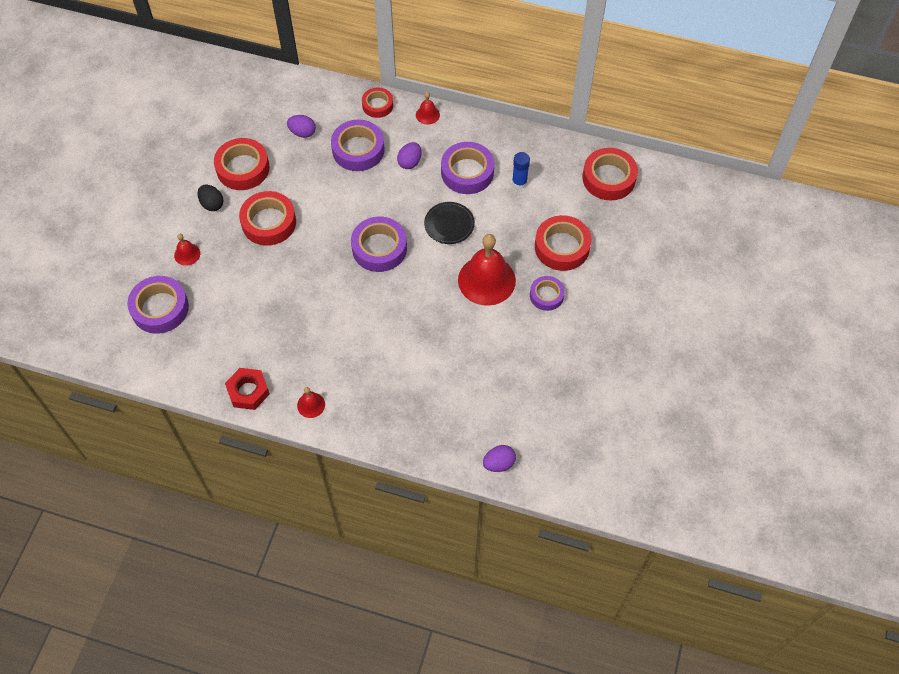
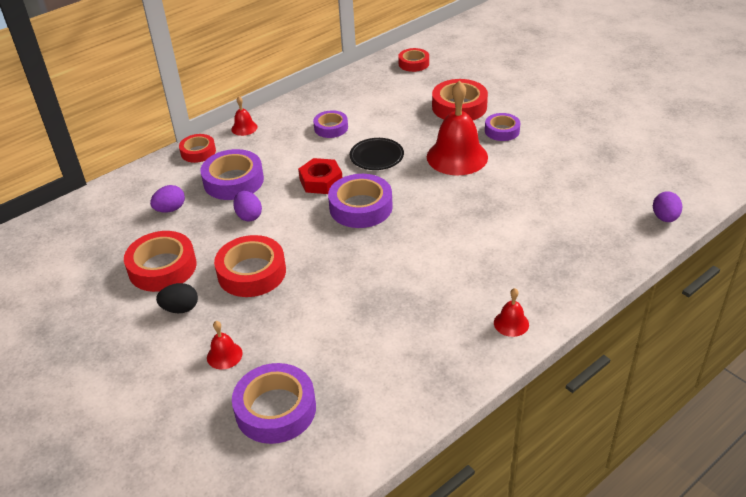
camera: 55 degrees left, 20 degrees down
red nut [225,368,270,410] -> red nut moved to [298,158,342,194]
purple egg [397,142,422,169] -> purple egg moved to [233,191,262,221]
purple tape [441,142,494,194] -> purple tape [313,110,348,138], size x0.61
blue glue stick [512,152,530,189] -> none
red tape [582,148,638,201] -> red tape [398,48,429,72], size x0.61

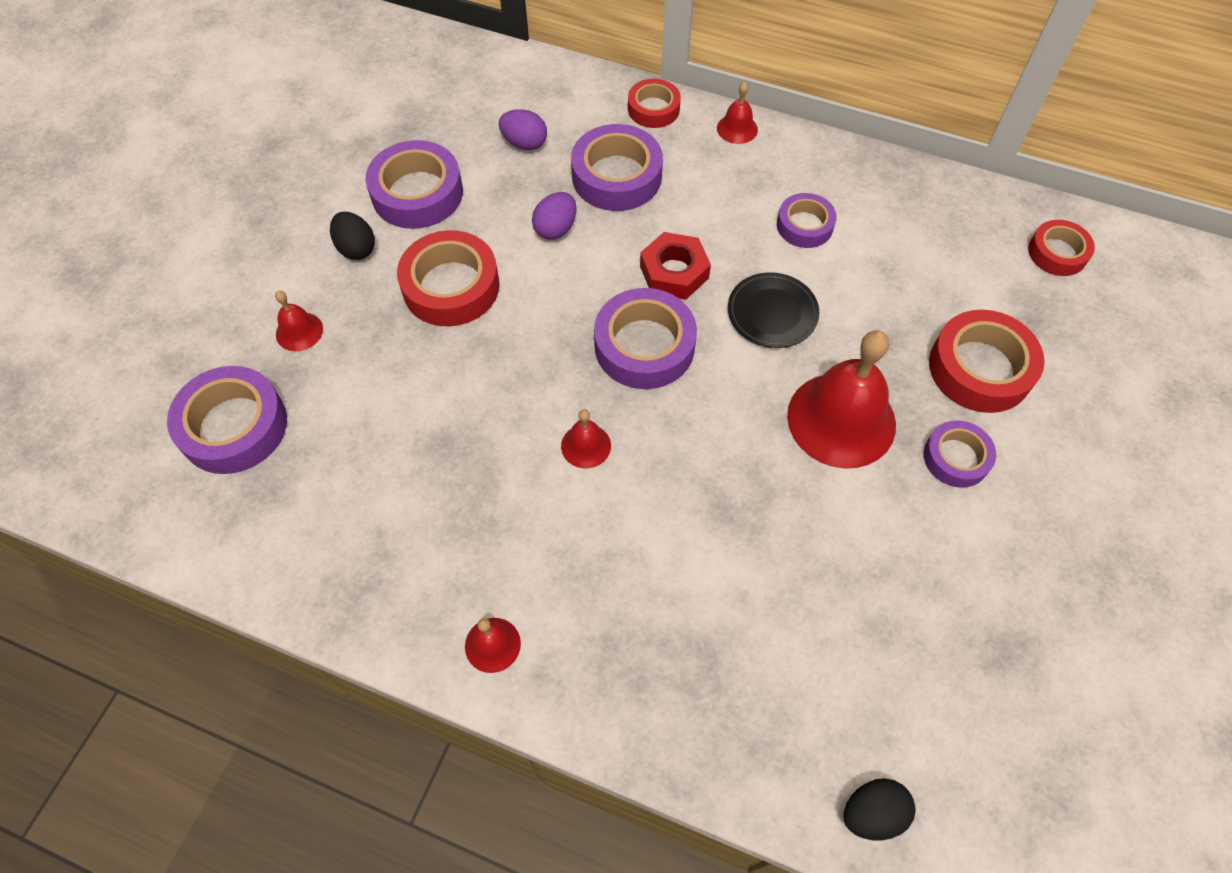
camera: 60 degrees right, 20 degrees up
red tape [124,231,197,292] -> purple tape [366,140,463,229]
purple egg [653,191,682,222] -> black egg [844,778,916,841]
none -> red bell [561,409,611,468]

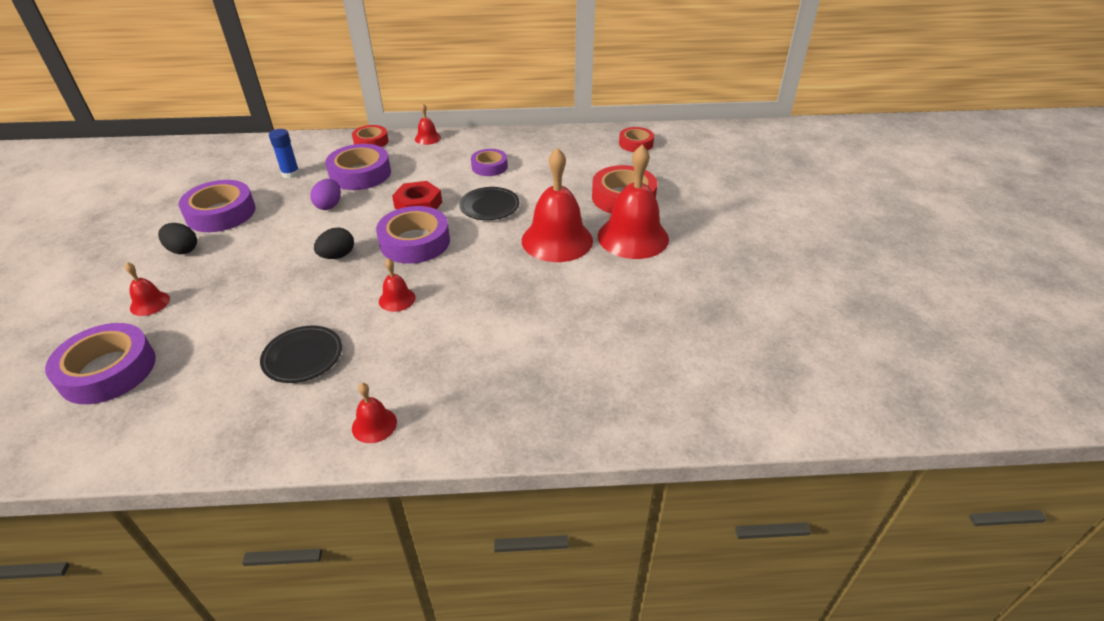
camera: 25 degrees left, 20 degrees down
red tape [397,230,500,327] -> none
purple egg [499,109,547,150] -> blue glue stick [269,129,300,179]
black egg [844,778,916,841] -> black egg moved to [314,228,354,259]
purple tape [924,420,996,488] -> red bell [598,145,669,259]
none -> black plate [260,325,342,383]

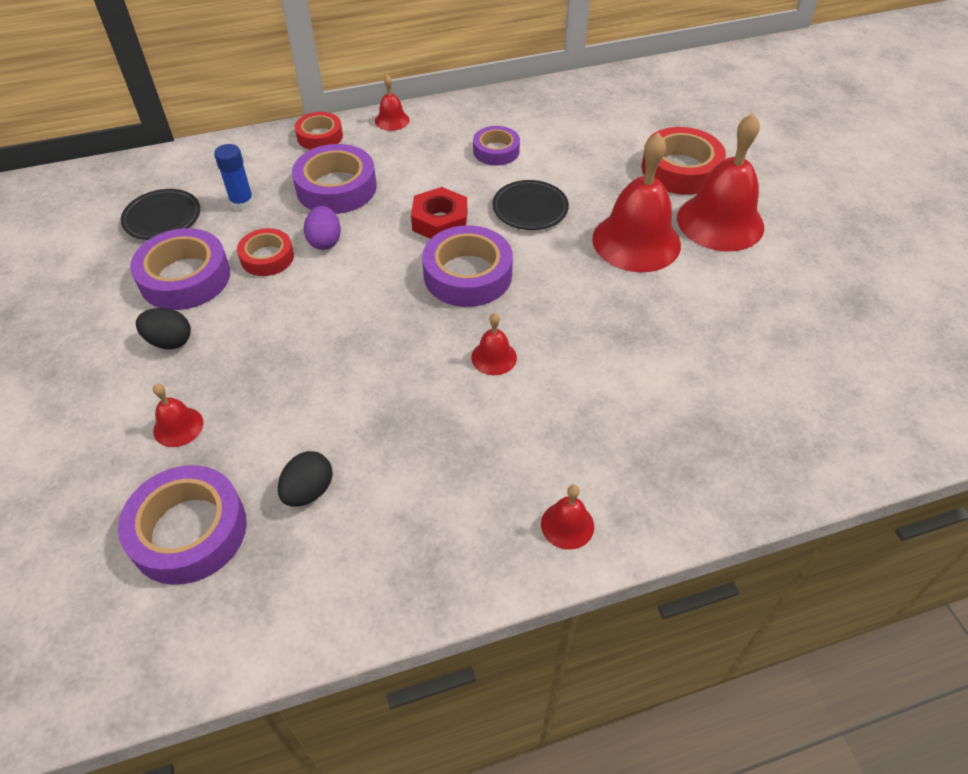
camera: 15 degrees left, 10 degrees up
black plate [260,325,342,383] -> black plate moved to [121,189,200,240]
black egg [314,228,354,259] -> black egg moved to [278,451,333,507]
red tape [619,127,654,152] -> red tape moved to [237,228,294,276]

